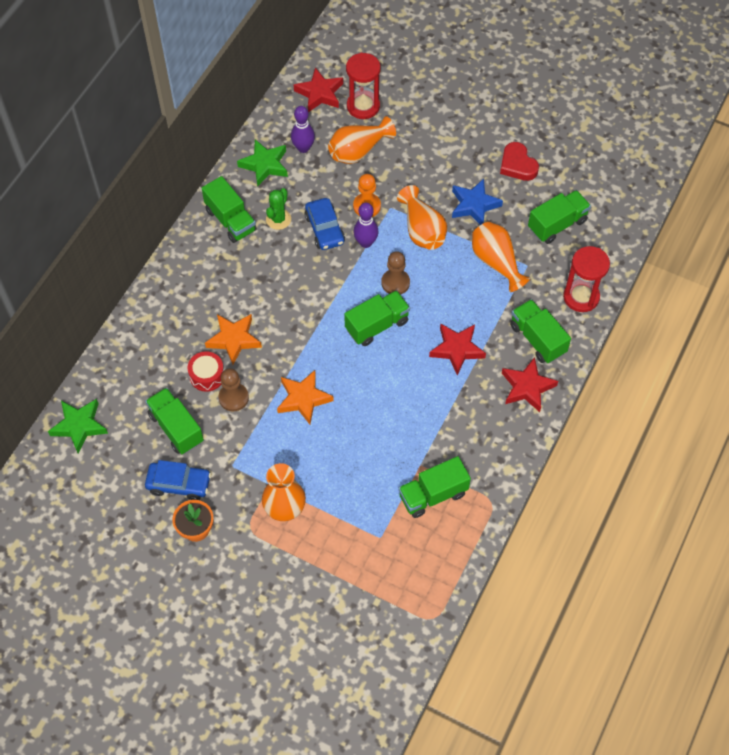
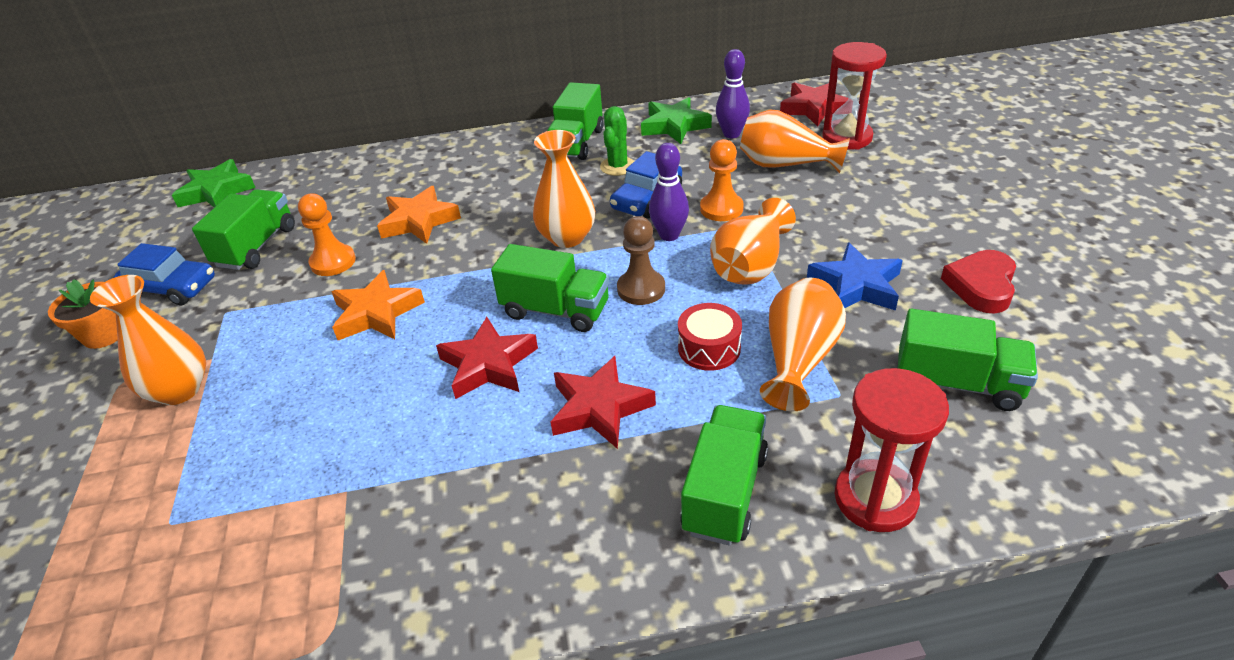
camera: 55 degrees right, 20 degrees down
blue car [145,460,211,500] -> blue car turned 45 degrees counterclockwise [114,243,215,305]
red drum [188,351,224,392] -> red drum moved to [678,303,742,371]
brown pawn [218,368,249,411] -> orange pawn [298,194,356,276]
green cactus [266,188,291,230] -> green cactus turned 60 degrees counterclockwise [600,106,634,176]
green truck [398,456,471,518] -> none
red star [502,357,558,412] -> red star moved to [436,317,538,399]
none -> orange vase [533,130,595,248]

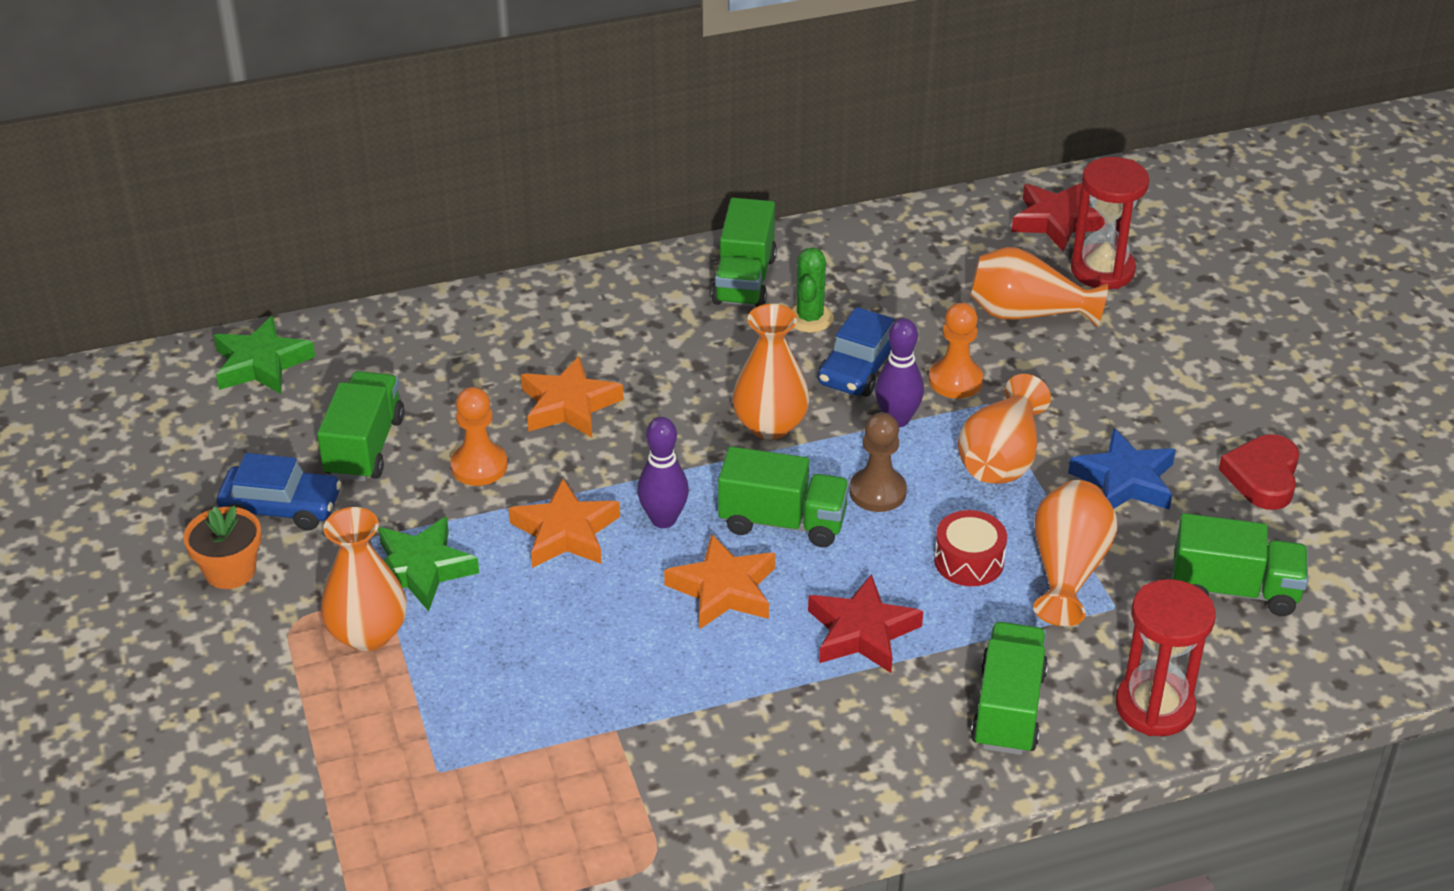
camera: 10 degrees left, 0 degrees up
red star [436,317,538,399] -> orange star [664,534,775,630]
green star [641,97,712,144] -> green star moved to [378,516,479,611]
purple bowling pin [716,49,750,138] -> purple bowling pin moved to [637,417,689,528]

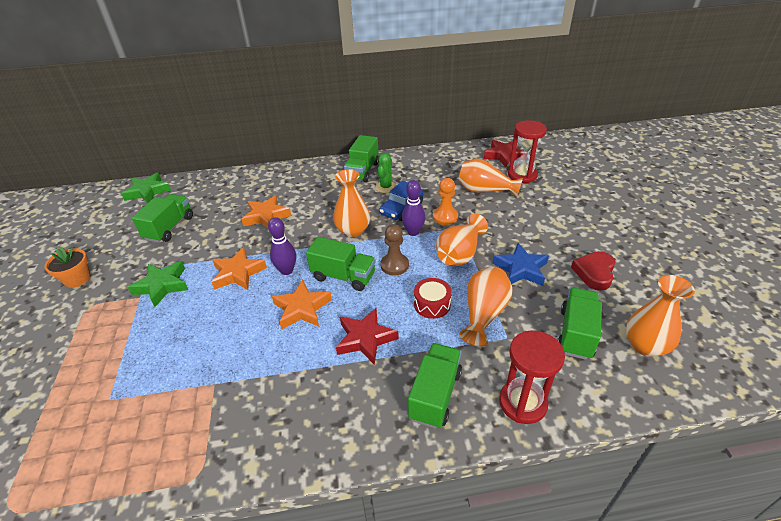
camera: 10 degrees right, 0 degrees up
blue car [217,453,341,530] -> none
orange vase [320,507,407,651] -> orange vase moved to [626,275,695,357]
orange pawn [450,387,508,486] -> none
green truck [1173,513,1308,616] -> green truck turned 90 degrees counterclockwise [558,288,602,360]

